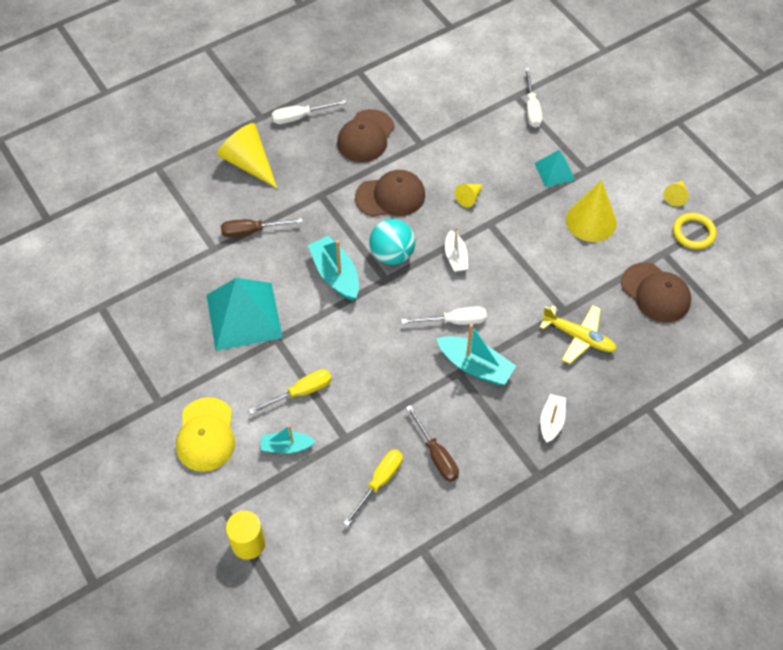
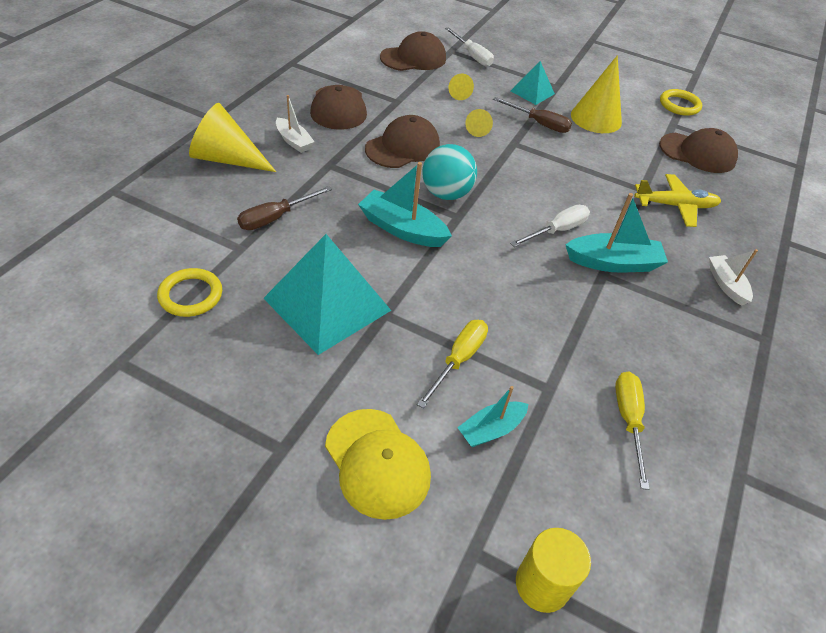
camera: 35 degrees left, 10 degrees down
white screwdriver [272,100,347,124] -> none
brown screwdriver [406,405,459,482] -> brown screwdriver moved to [493,97,572,133]
white boat [445,227,468,272] -> white boat moved to [276,95,315,153]
yellow cone [663,181,689,206] -> yellow cone moved to [448,74,474,100]
none -> yellow ring [157,268,222,317]
none -> brown cap [380,31,446,71]

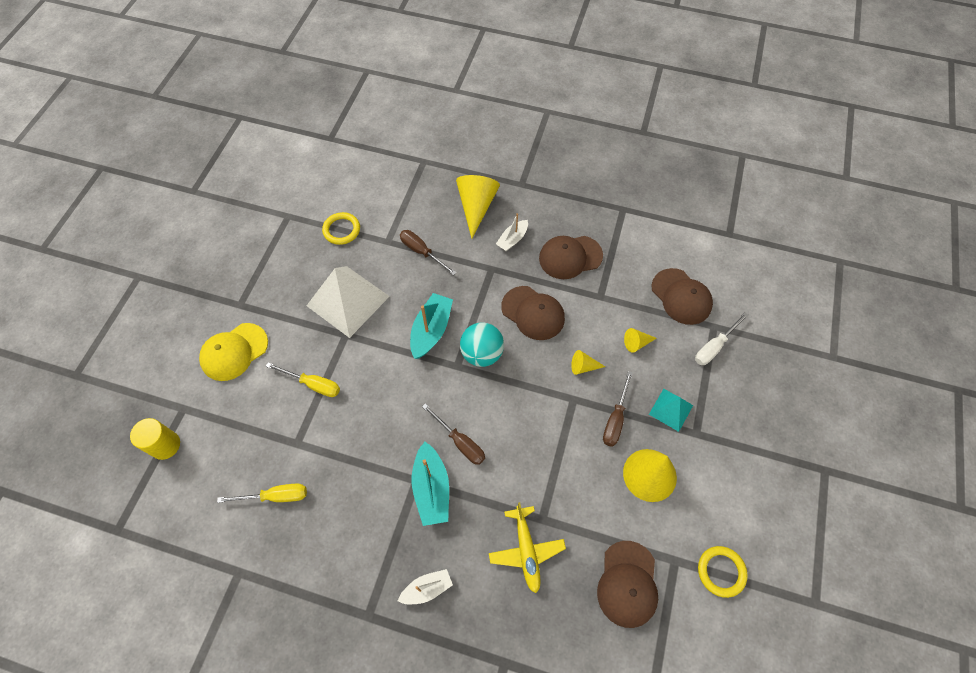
camera: 85 degrees right, 15 degrees up
turquoise pyramid [263,234,391,355] -> white pyramid [307,266,390,338]
turquoise boat [457,386,528,447] -> none
white screwdriver [510,205,590,247] -> brown screwdriver [422,403,485,465]

